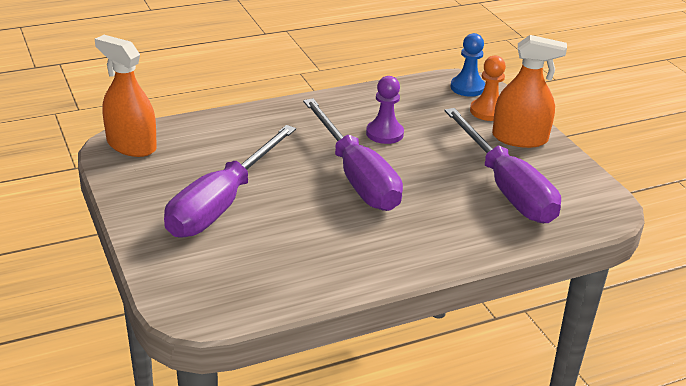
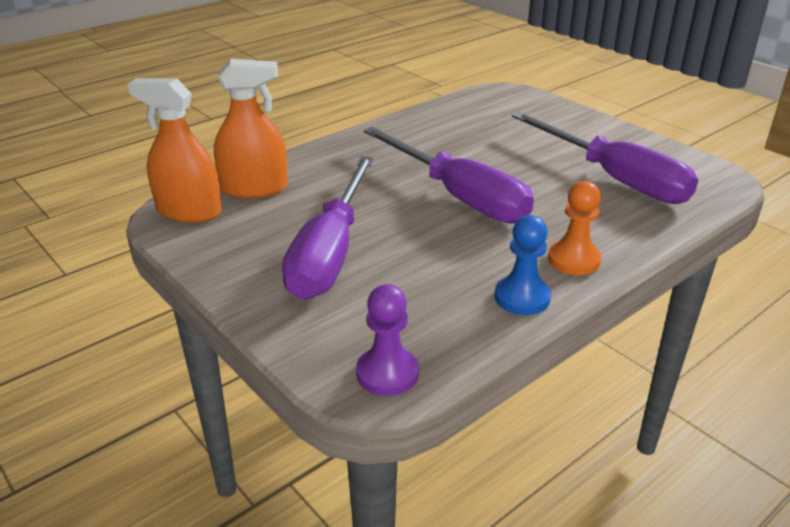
camera: 15 degrees left, 0 degrees up
purple pawn [366,76,404,144] -> purple pawn moved to [356,284,419,396]
blue pawn [451,33,485,97] -> blue pawn moved to [495,215,551,315]
orange pawn [470,56,506,121] -> orange pawn moved to [548,181,601,275]
orange spray bottle [492,35,567,148] -> orange spray bottle moved to [214,59,288,198]

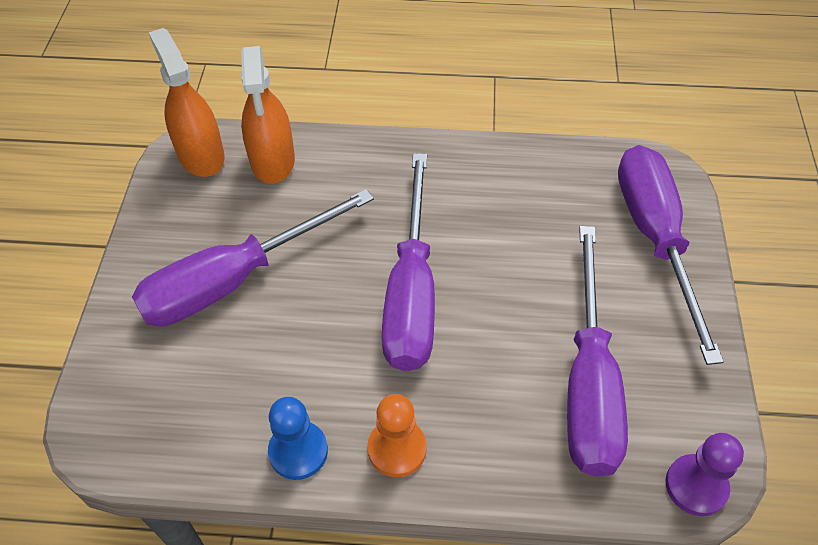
camera: 45 degrees right, 20 degrees up
orange spray bottle [214,59,288,198] -> orange spray bottle turned 45 degrees clockwise [241,46,295,184]
purple pawn [356,284,419,396] -> purple pawn moved to [666,433,744,516]
none -> purple screwdriver [618,145,724,365]

